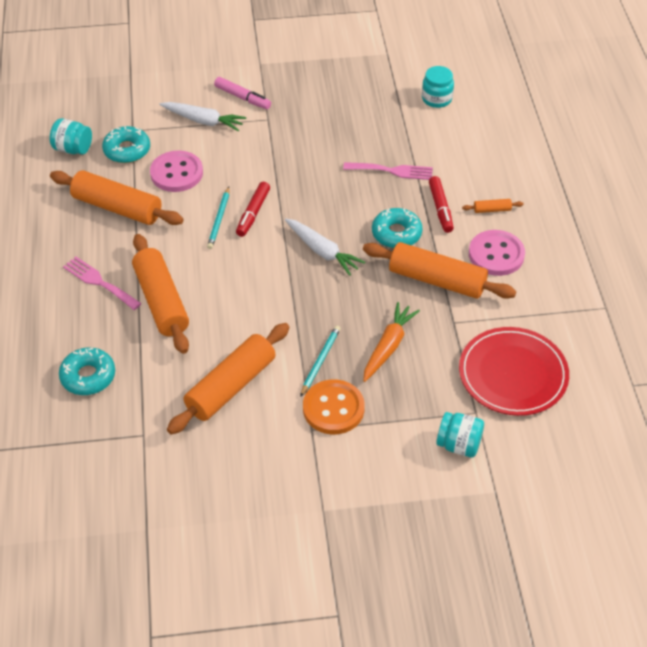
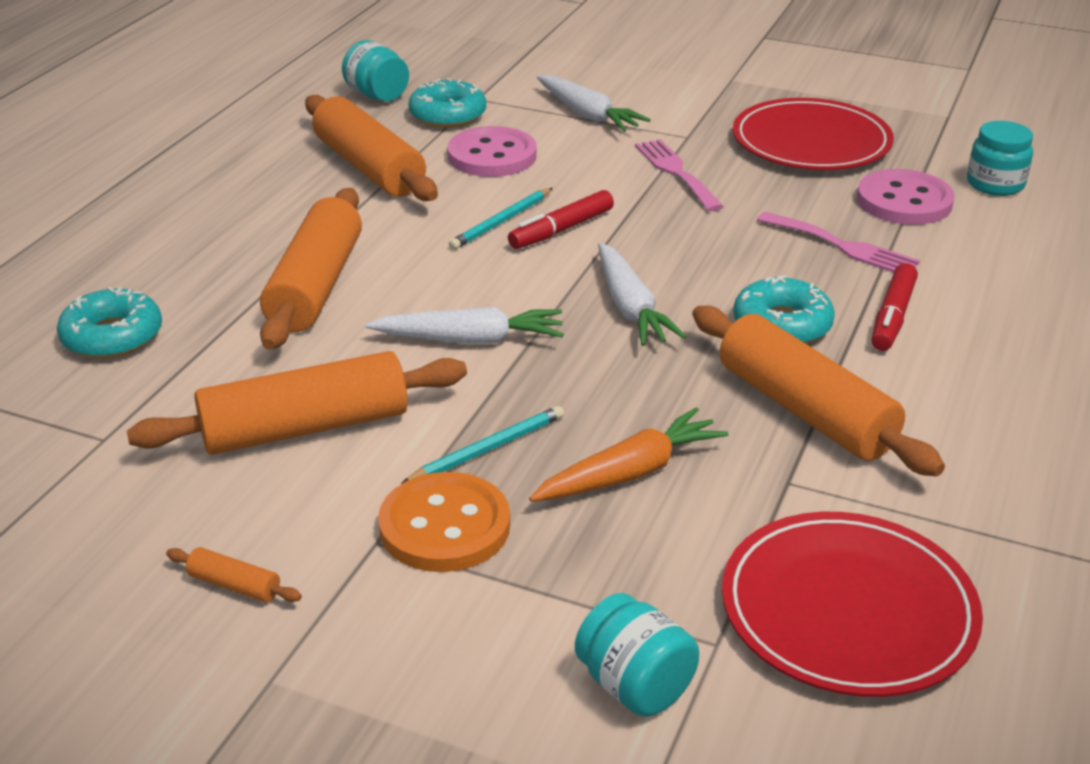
camera: 30 degrees right, 15 degrees down
pink fork [63,256,141,310] -> pink fork moved to [635,139,724,211]
pink marker [214,77,271,109] -> none
orange rolling pin [462,199,523,213] -> orange rolling pin moved to [166,547,302,602]
pink button [469,230,525,276] -> pink button moved to [857,169,955,225]
none -> white carrot [365,307,564,344]
none -> red plate [733,98,894,170]

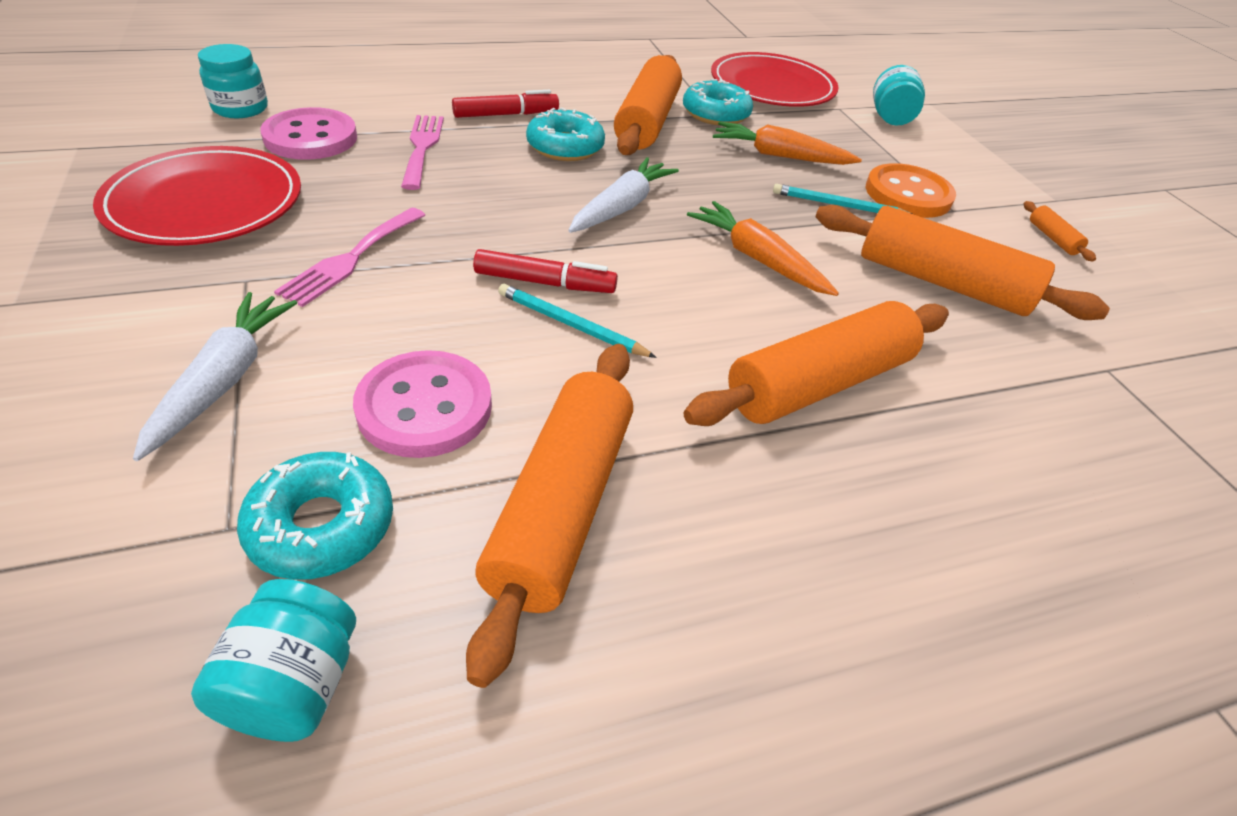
camera: 135 degrees left, 10 degrees up
turquoise donut [57,287,162,359] -> turquoise donut moved to [683,79,753,126]
white carrot [365,307,564,344] -> orange carrot [687,201,839,296]
turquoise pencil [449,188,553,250] -> turquoise pencil turned 150 degrees counterclockwise [498,284,657,358]

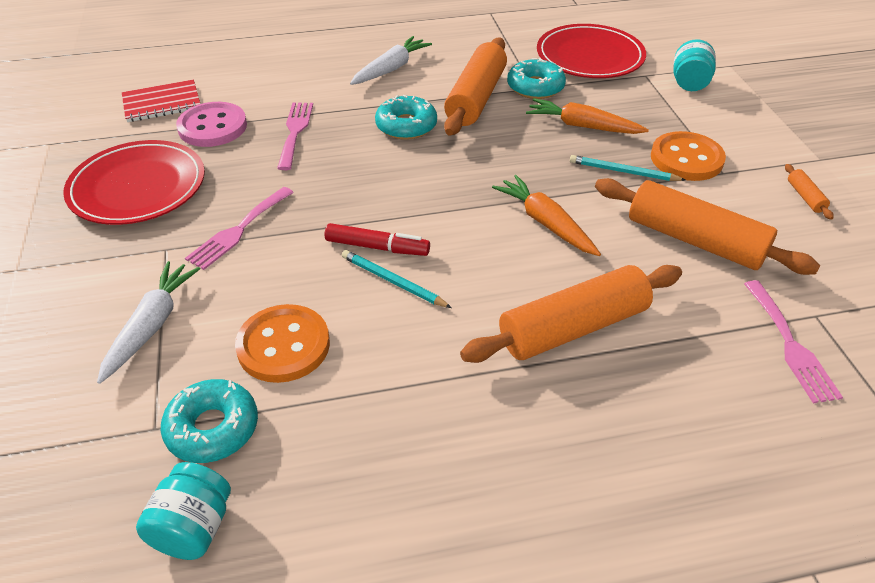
camera: 10 degrees right, 0 degrees up
turquoise jar [198,44,268,118] -> red notebook [122,80,200,122]
pink button [353,350,492,458] -> orange button [235,304,330,383]
red marker [452,90,559,118] -> none
orange rolling pin [466,344,633,688] -> none
white carrot [568,157,679,233] -> white carrot moved to [350,36,432,85]
none -> pink fork [744,280,843,403]

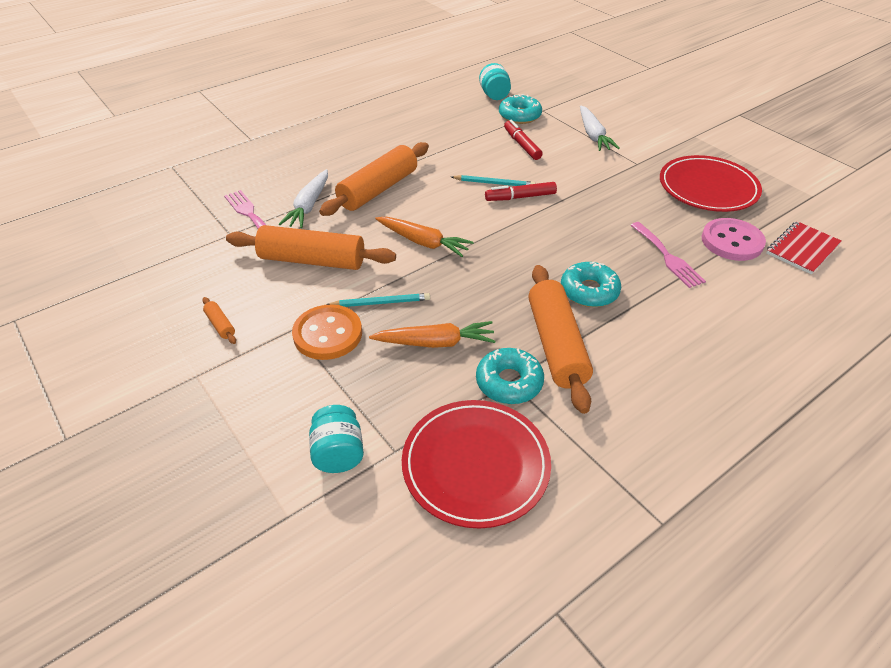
camera: 155 degrees right, 0 degrees up
pink fork [185,187,294,270] -> none
orange button [235,304,330,383] -> red marker [504,120,543,160]
white carrot [350,36,432,85] -> white carrot moved to [279,169,328,228]

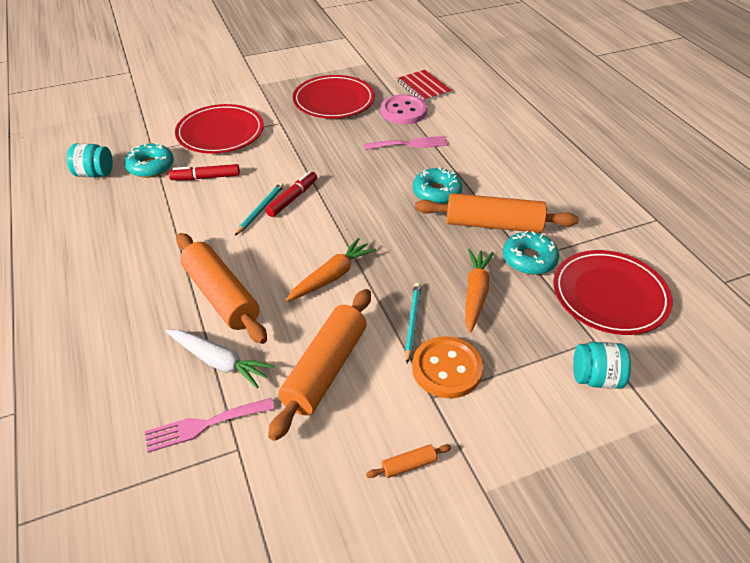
camera: 75 degrees left, 0 degrees up
red marker [485,182,557,201] -> red marker turned 150 degrees counterclockwise [265,171,317,217]
white carrot [580,106,620,151] -> red plate [175,104,264,154]

